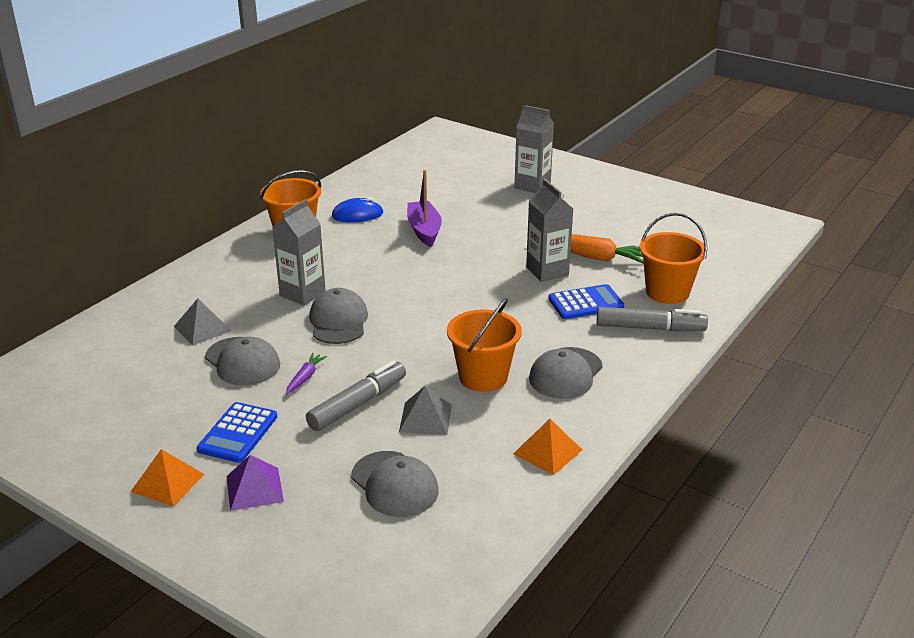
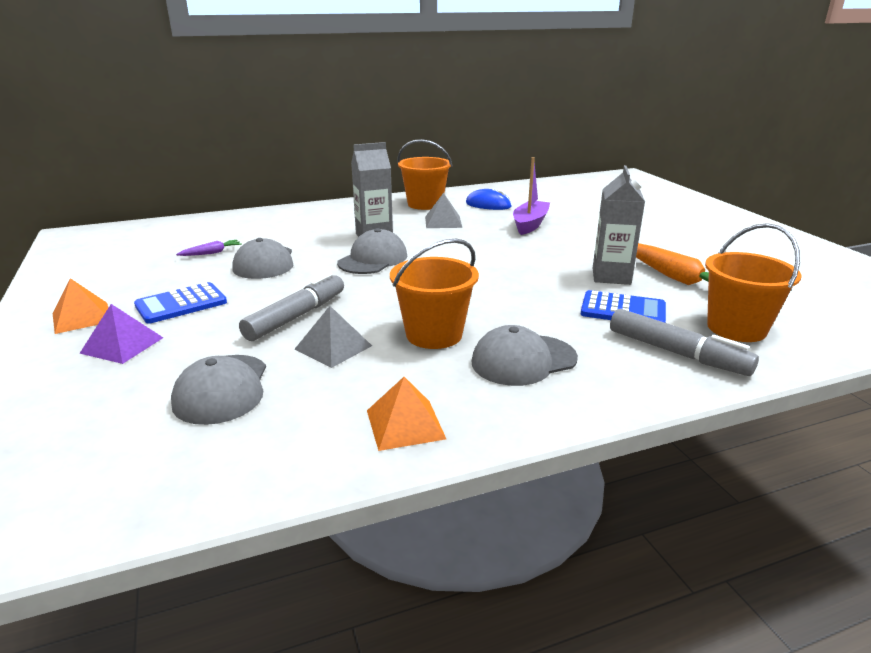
camera: 35 degrees right, 5 degrees down
grey pyramid [174,298,231,346] -> grey pyramid moved to [425,193,462,228]
purple carrot [286,353,327,394] -> purple carrot moved to [176,240,242,256]
grey marker [306,360,406,431] -> grey marker turned 45 degrees counterclockwise [239,272,344,341]
grey carton [514,105,554,193] -> none

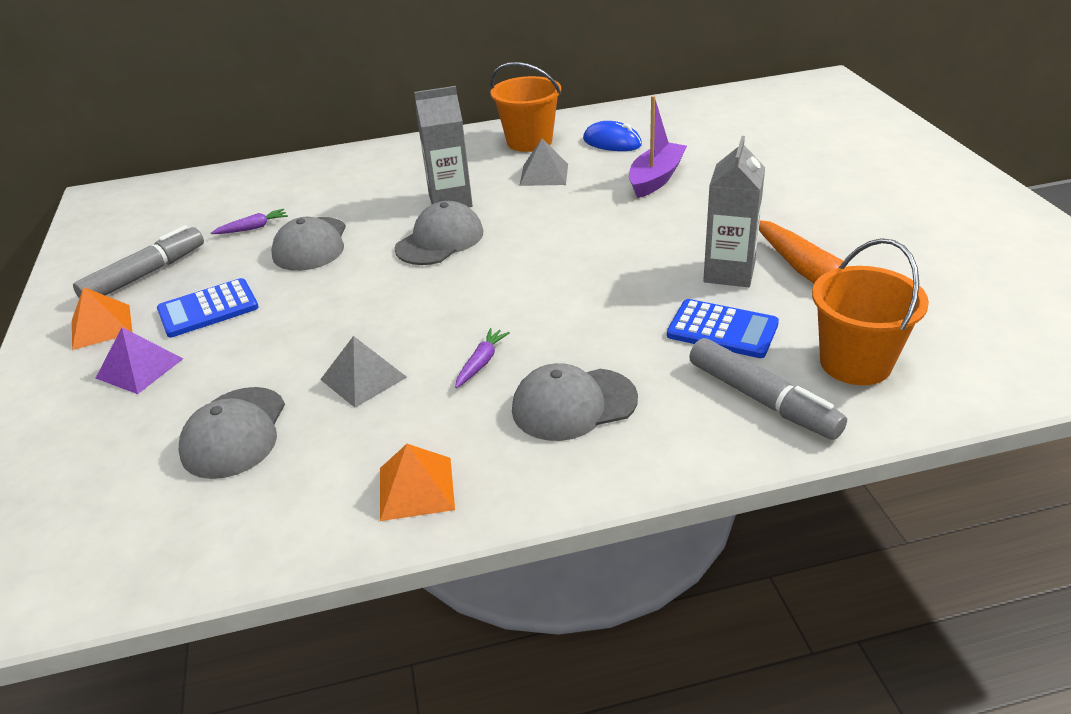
camera: 10 degrees right, 10 degrees up
grey marker [239,272,344,341] -> grey marker moved to [73,225,204,298]
orange bucket [390,239,479,349] -> purple carrot [455,328,510,388]

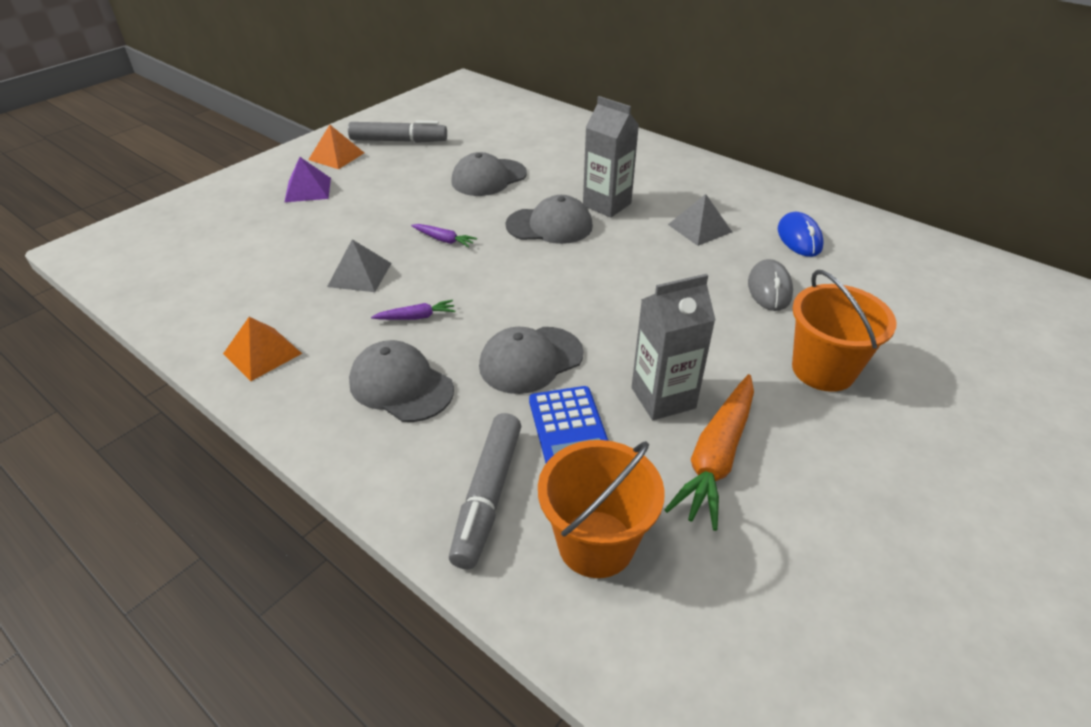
camera: 50 degrees right, 5 degrees up
blue calculator [157,278,259,337] -> none
grey cap [179,387,285,479] -> grey cap moved to [479,327,584,394]
purple carrot [211,209,288,234] -> purple carrot moved to [411,224,477,247]
orange bucket [490,62,561,152] -> orange bucket moved to [792,270,896,392]
purple boat [629,96,687,198] -> grey mouse [748,259,793,311]

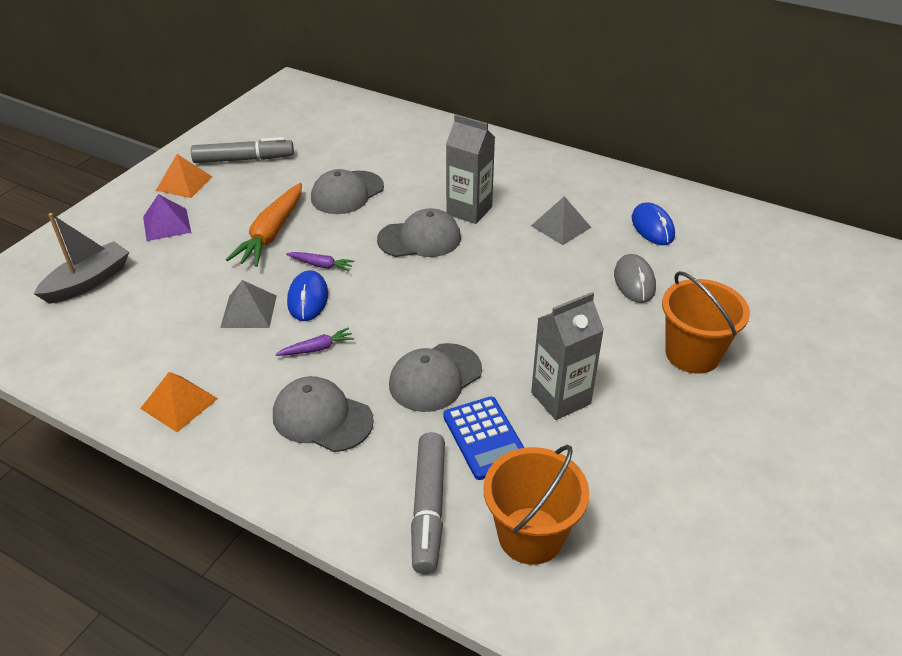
camera: 10 degrees left, 0 degrees up
orange carrot [664,374,754,531] -> orange carrot moved to [226,183,302,267]
none -> grey boat [34,213,129,304]
none -> blue mouse [287,270,328,321]

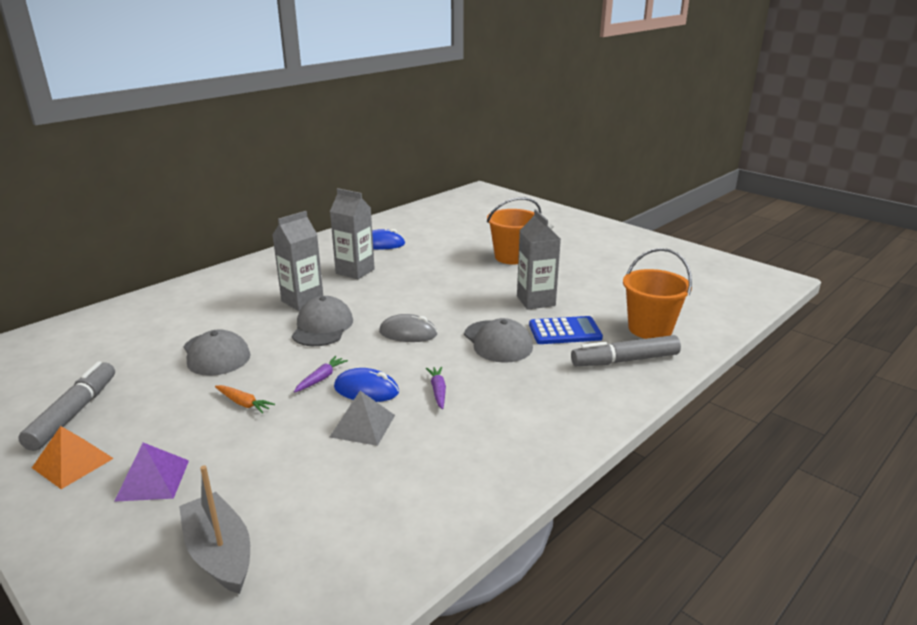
camera: 75 degrees left, 15 degrees down
orange pyramid [140,372,218,432] -> none
orange carrot [226,183,302,267] -> orange carrot [215,385,275,414], size x0.49
grey cap [273,376,374,452] -> none
grey marker [411,432,445,574] -> grey marker turned 150 degrees clockwise [571,335,681,366]
grey pyramid [531,196,592,245] -> grey carton [330,188,375,279]
grey mouse [614,254,656,303] -> grey mouse moved to [379,314,437,342]

